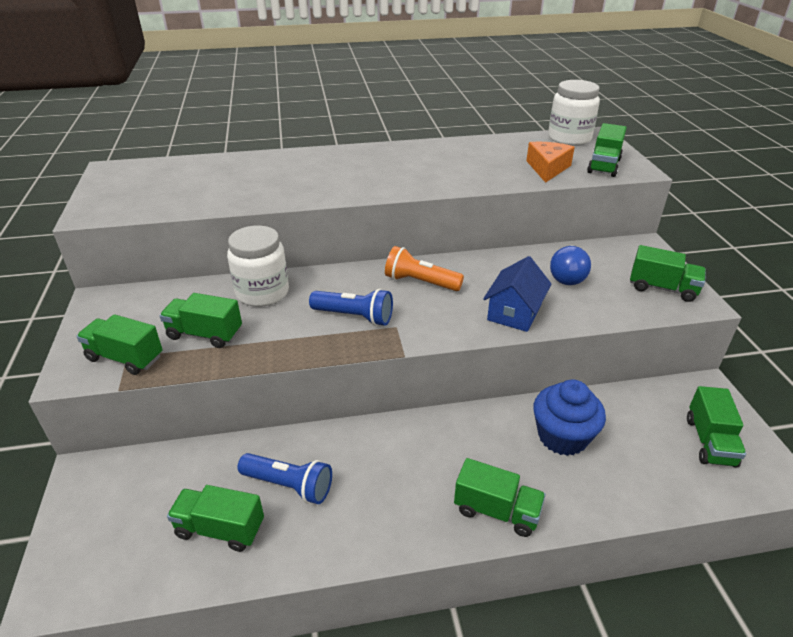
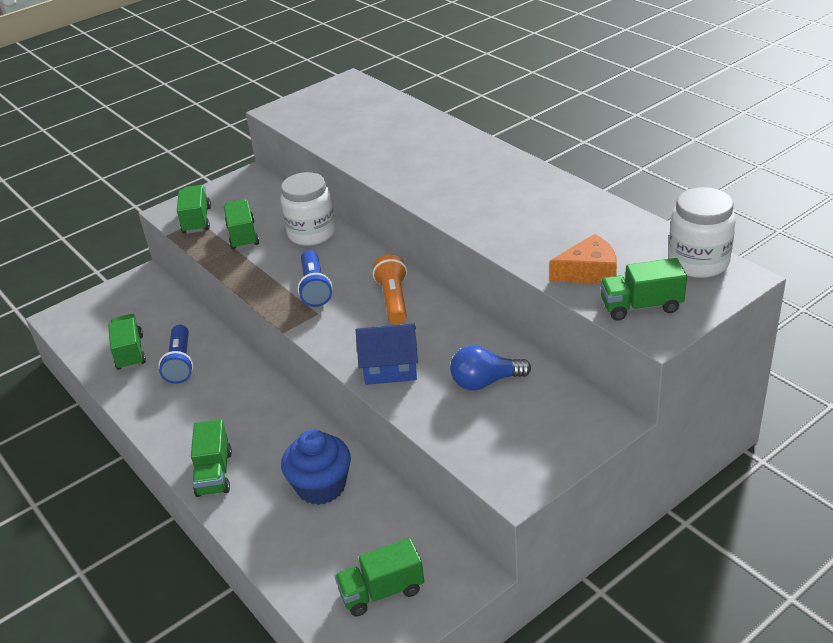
camera: 65 degrees right, 0 degrees up
green truck [630,245,706,302] -> none

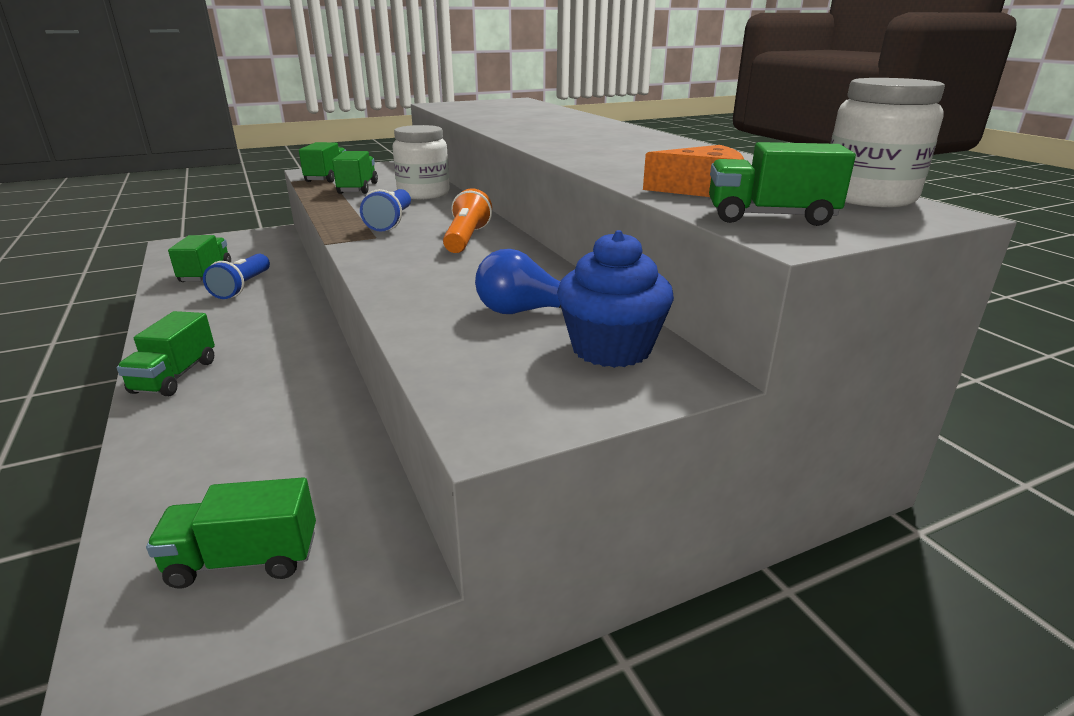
camera: 10 degrees right, 10 degrees down
blue cupcake [281,429,351,505] -> blue cupcake moved to [557,230,674,368]
blue house [356,323,418,385] -> none

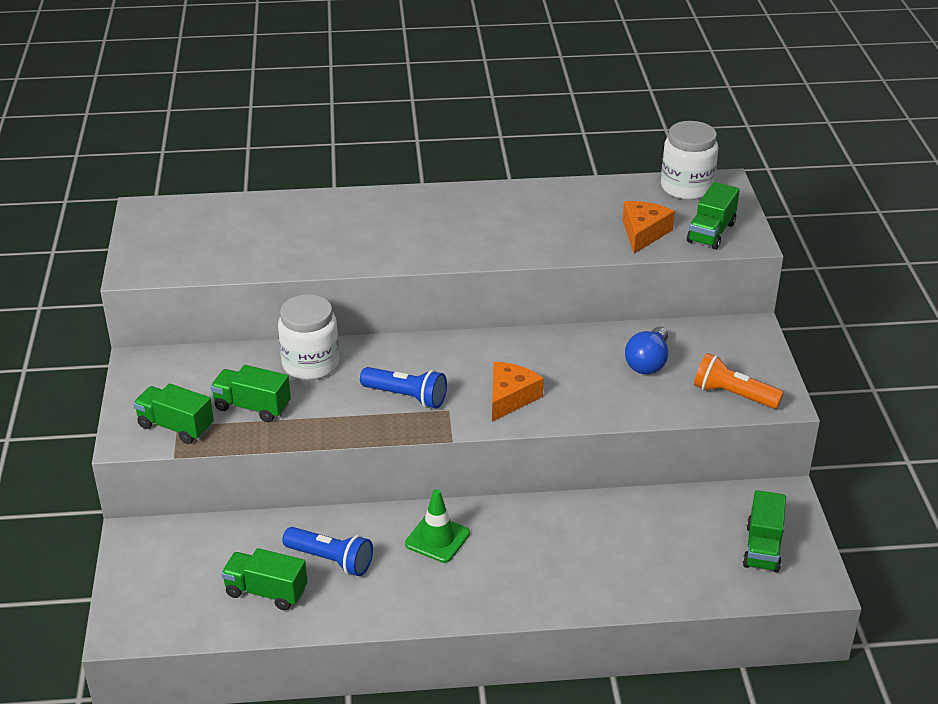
camera: 70 degrees left, 10 degrees up
green truck [117,311,215,396] -> none
orange flashlight [443,188,492,253] -> orange flashlight moved to [694,353,784,409]
blue cupcake [557,230,674,368] -> none
none -> green traffic cone [405,489,470,563]
none -> orange cheese [492,362,544,422]

